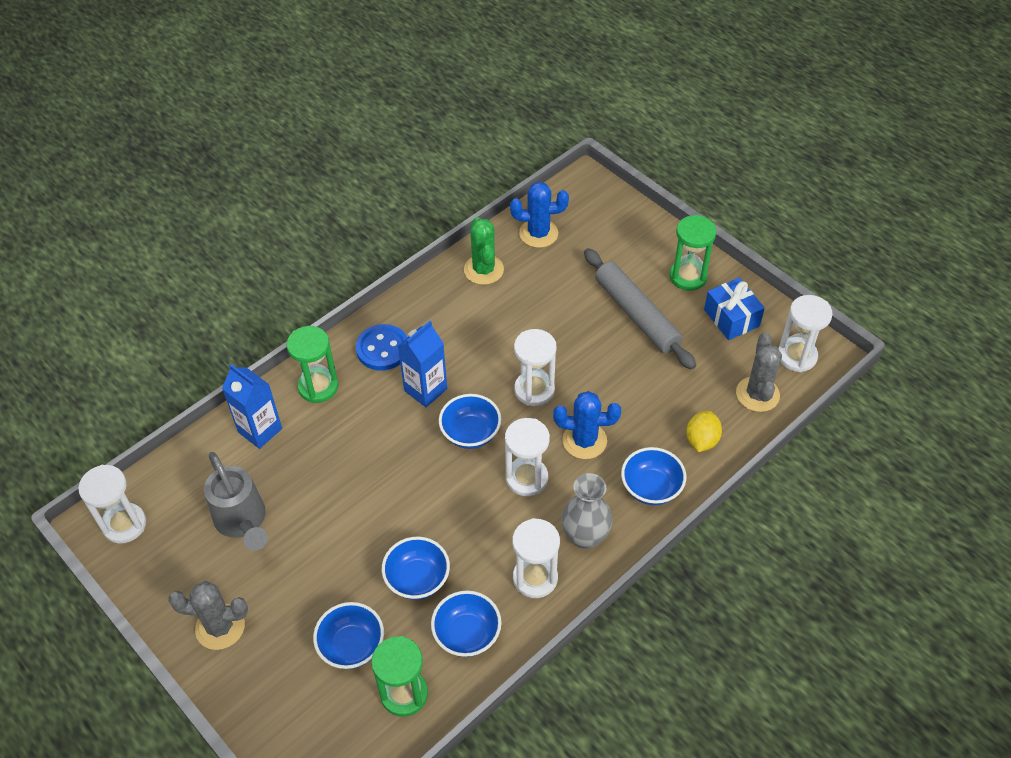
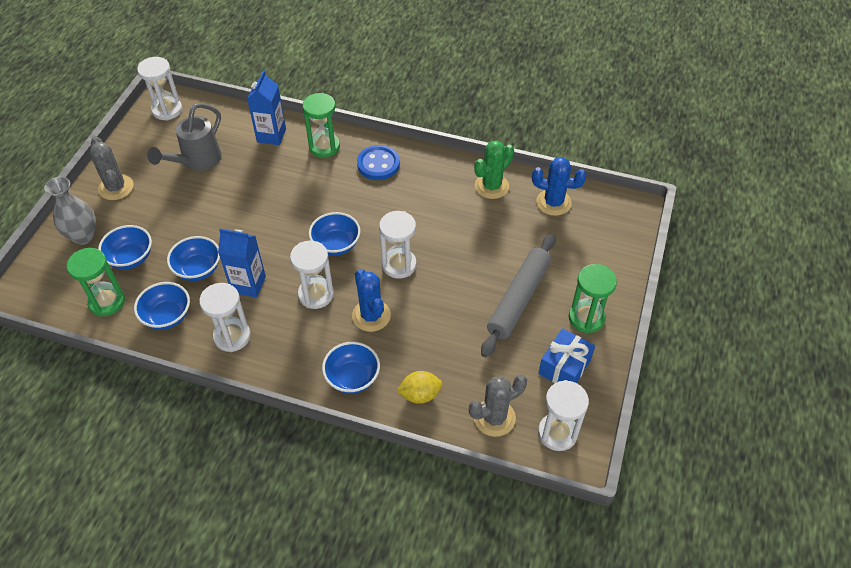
camera: 60 degrees right, 0 degrees up
blue carton [398,321,447,407] -> blue carton moved to [218,229,266,298]
blue cactus [510,182,569,248] -> blue cactus turned 45 degrees counterclockwise [532,157,586,216]
grey vase [562,473,612,549] -> grey vase moved to [44,177,96,245]

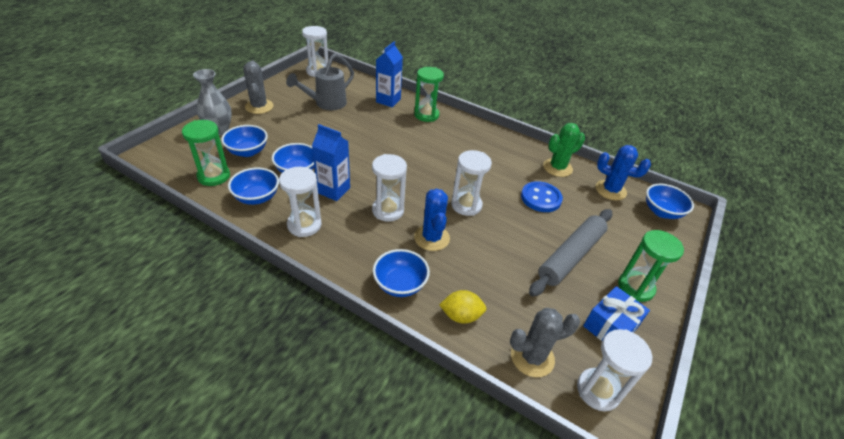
camera: 10 degrees right, 10 degrees down
blue bowl [309,212,360,256] -> blue bowl moved to [646,183,694,219]
blue button [357,145,400,180] -> blue button moved to [521,181,563,212]

